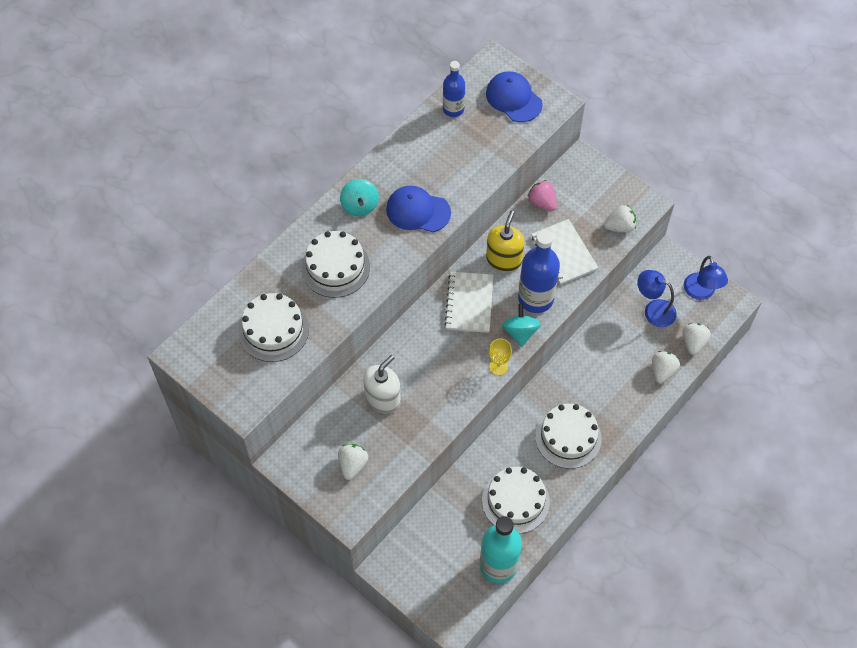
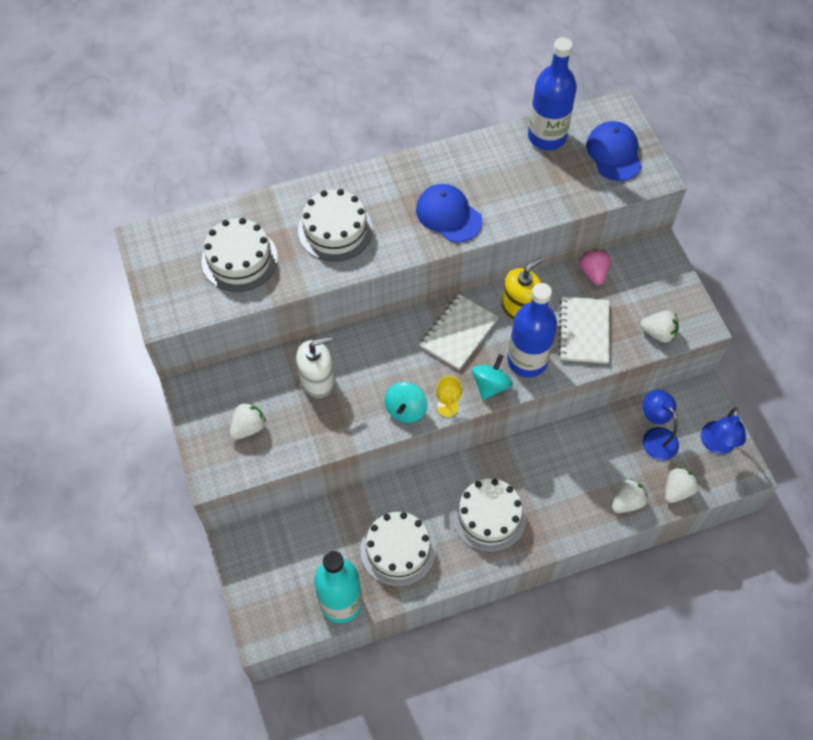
camera: 30 degrees right, 0 degrees up
turquoise spinning top [340,179,379,216] -> turquoise spinning top moved to [384,382,427,423]
blue bottle [443,61,465,117] -> blue bottle [528,37,577,150], size x1.63

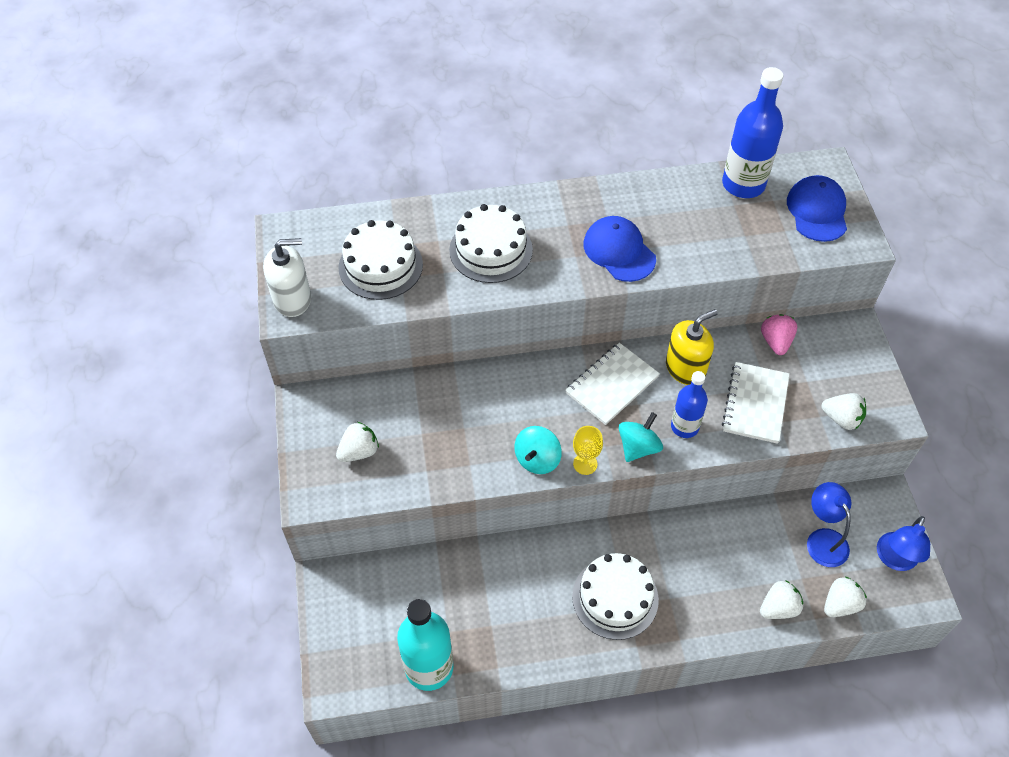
camera: 10 degrees right, 5 degrees down
white soap dispenser [296,336,335,398] -> white soap dispenser moved to [263,238,311,317]
white cake [361,512,436,587] -> none
blue bottle [507,283,557,378] -> blue bottle [671,371,708,438], size x0.62

